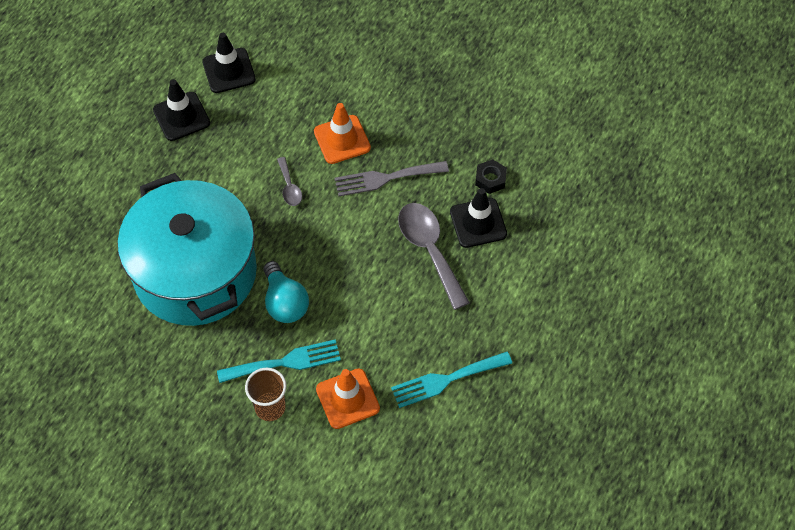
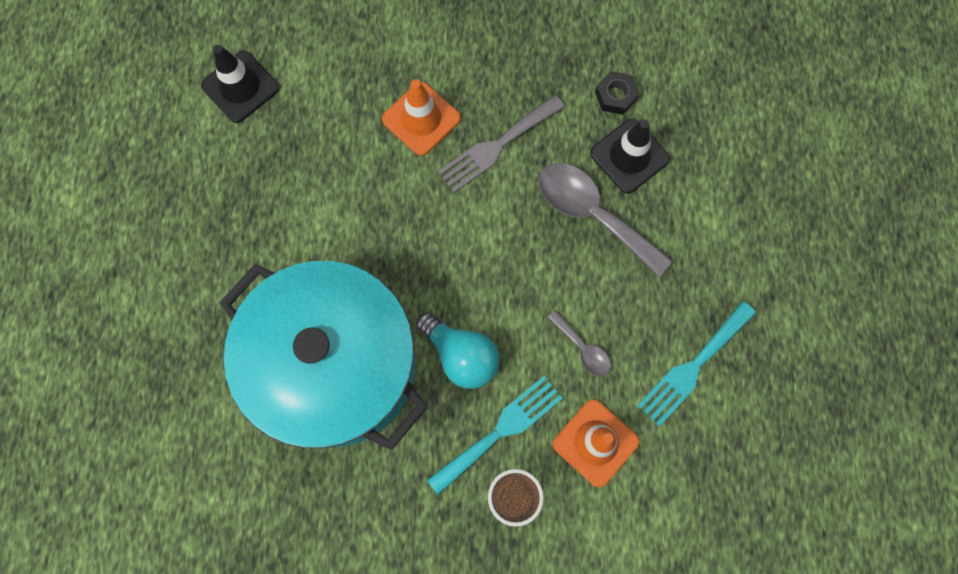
camera: 25 degrees left, 15 degrees up
black traffic cone [153,79,210,141] -> none
grey spoon [277,157,302,206] -> grey spoon moved to [547,310,611,376]

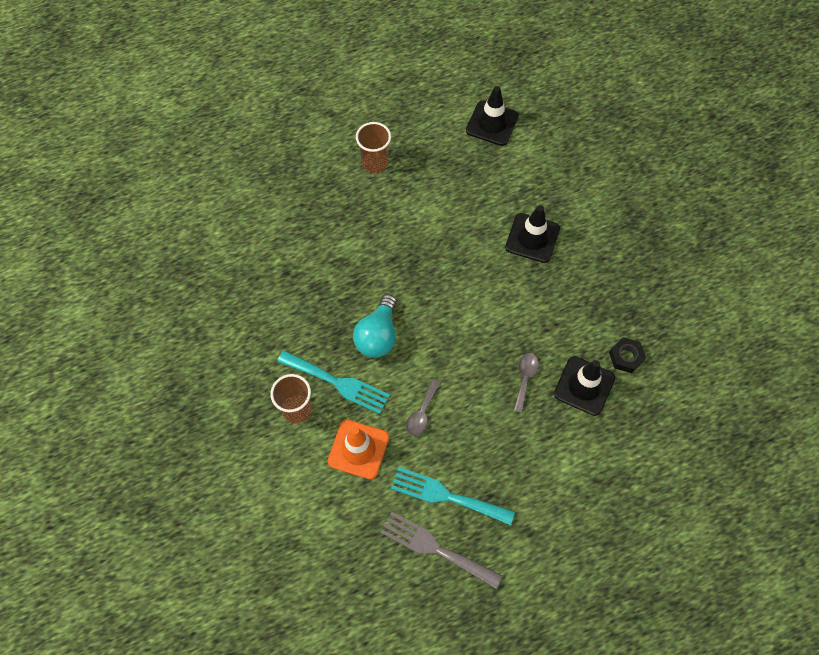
camera: 65 degrees right, 10 degrees down
turquoise pot [219,261,427,450] -> none
orange traffic cone [382,79,461,156] -> black traffic cone [505,205,560,263]
grey fork [438,95,565,193] -> grey fork moved to [380,511,503,589]
grey spoon [539,163,673,277] -> grey spoon [513,353,539,413], size x0.50
none -> brown cup [356,122,391,173]

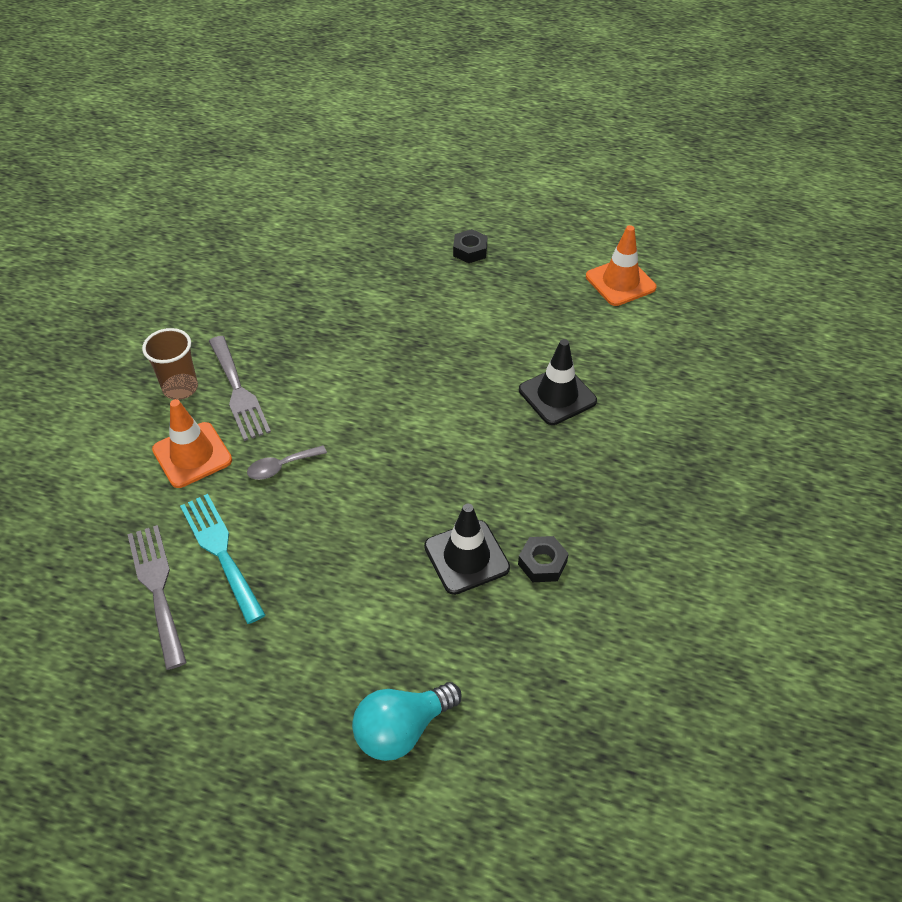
camera: 40 degrees right, 15 degrees down
turquoise fork [277,350,390,414] -> grey fork [209,336,271,441]
turquoise light bulb [353,294,397,358] -> turquoise light bulb moved to [352,682,462,761]
brown cup [356,122,391,173] -> black nut [453,229,488,263]
black traffic cone [466,86,519,146] -> orange traffic cone [586,225,657,306]
grey spoon [513,353,539,413] -> none

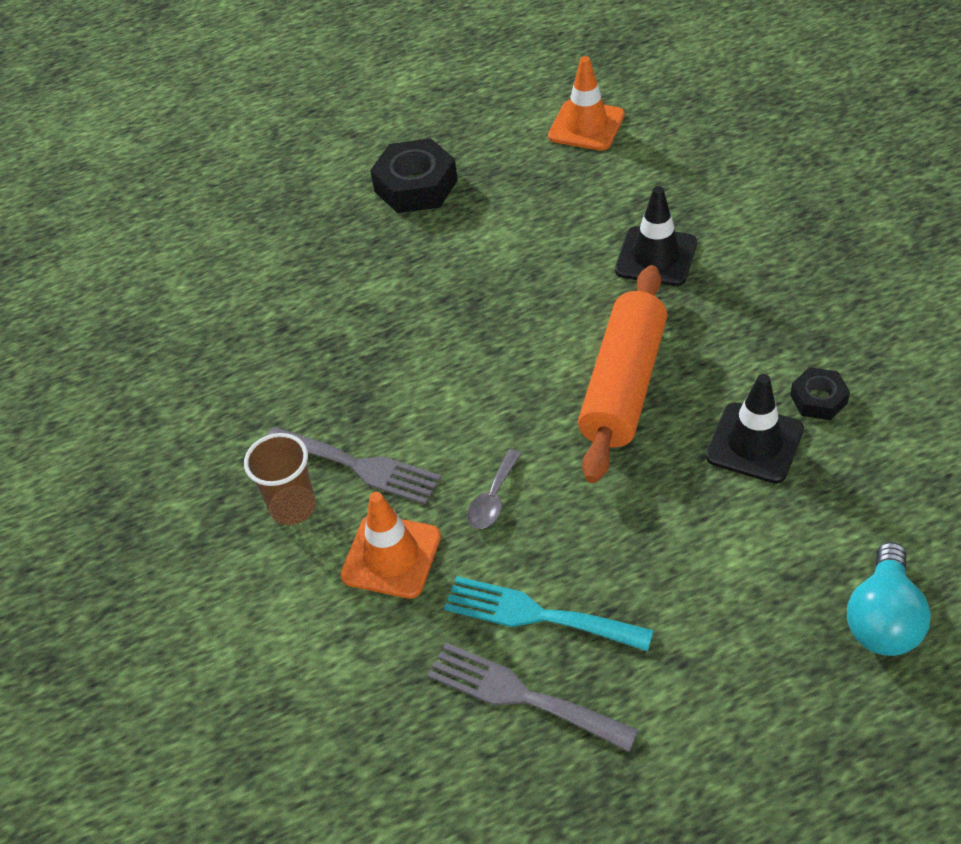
camera: 35 degrees left, 0 degrees up
black nut [453,229,488,263] -> black nut [370,138,458,213], size x1.80
none -> orange rolling pin [578,265,667,483]

